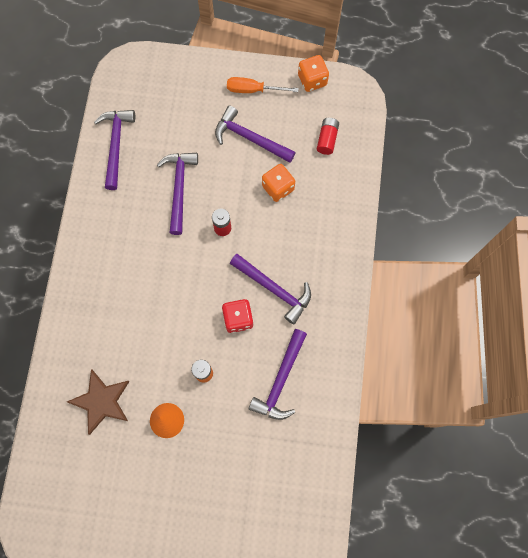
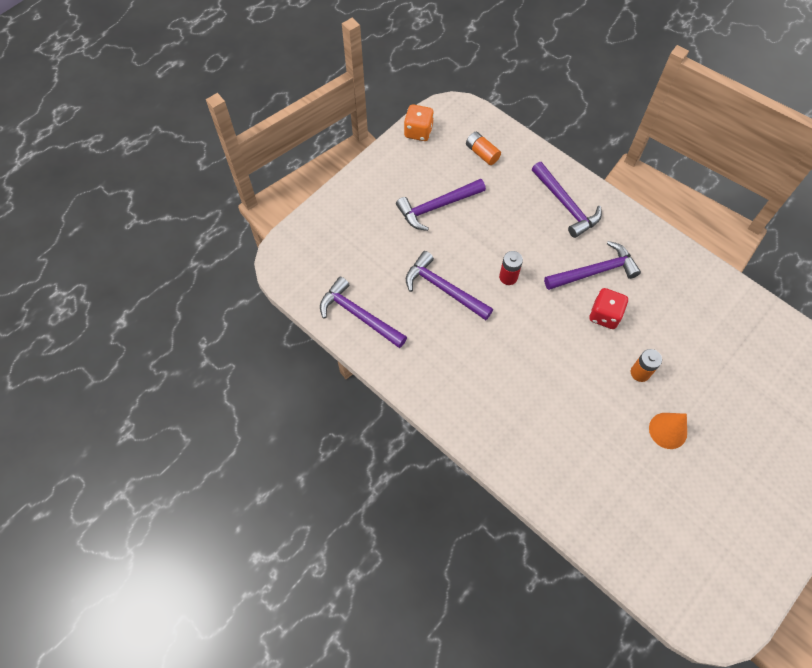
camera: 55 degrees left, 10 degrees down
brown star [67,369,130,435] -> none
orange screwdriver [227,77,299,93] -> none
purple hammer [249,329,307,420] -> purple hammer moved to [532,162,602,238]
orange dice [262,164,295,202] -> none
red battery [317,118,339,155] -> orange battery [466,132,501,165]

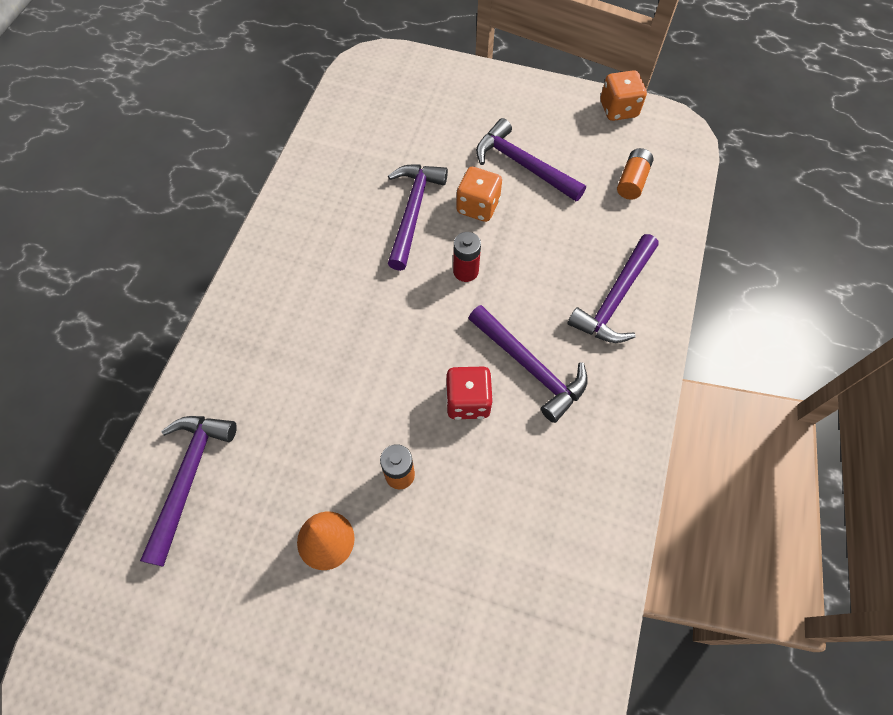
camera: 65 degrees right, 0 degrees up
purple hammer [320,277,407,348] -> purple hammer moved to [140,416,237,567]
none -> orange dice [456,167,502,222]

